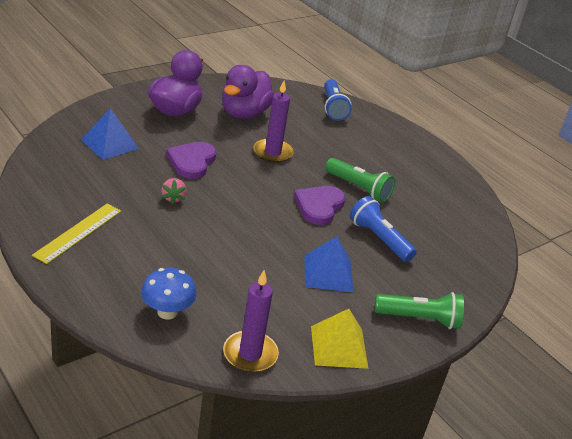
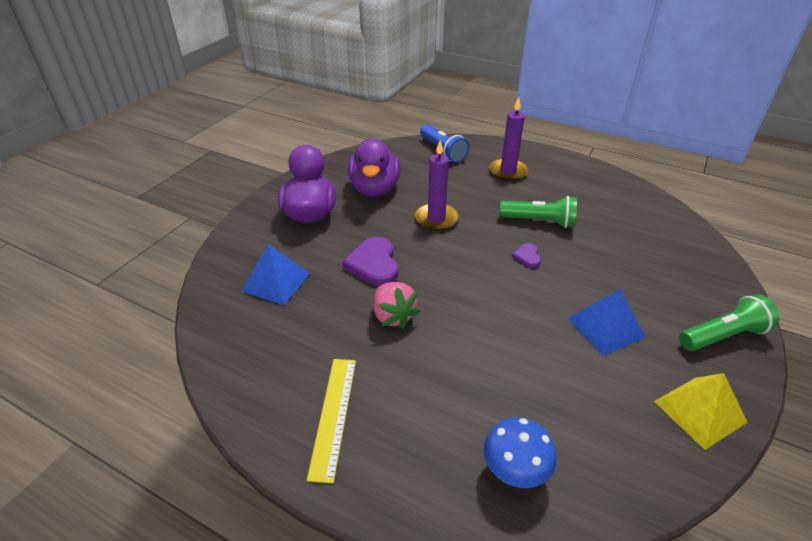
camera: 20 degrees left, 5 degrees up
pink strawberry [161,178,187,205] -> pink strawberry [373,282,420,329], size x1.53
purple candle [223,270,279,372] -> purple candle moved to [489,97,528,181]
purple heart [294,186,346,225] -> purple heart [512,243,541,268], size x0.52
blue flashlight [350,196,417,262] -> none

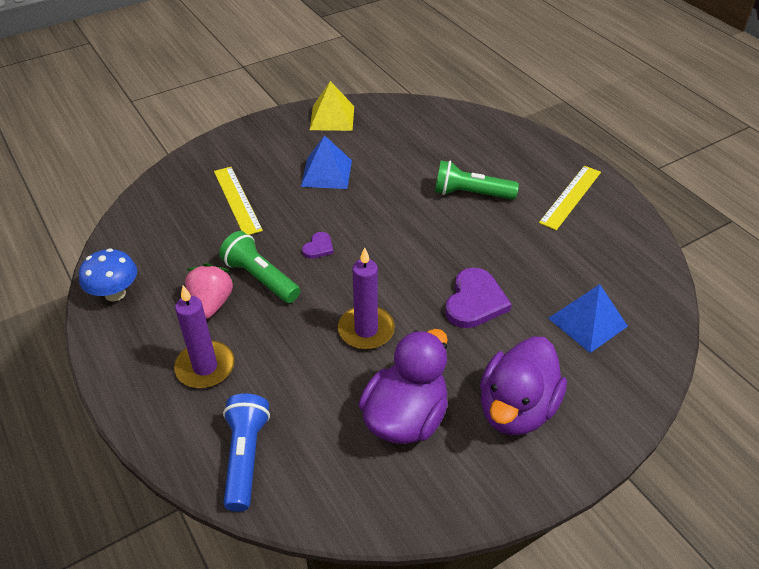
camera: 150 degrees left, 5 degrees up
pink strawberry [373,282,420,329] -> pink strawberry moved to [185,263,234,319]
blue mushroom [484,418,557,488] -> blue mushroom moved to [79,248,137,301]
green flashlight [679,294,779,351] -> green flashlight moved to [435,160,519,200]
none -> yellow ruler [214,167,263,235]

